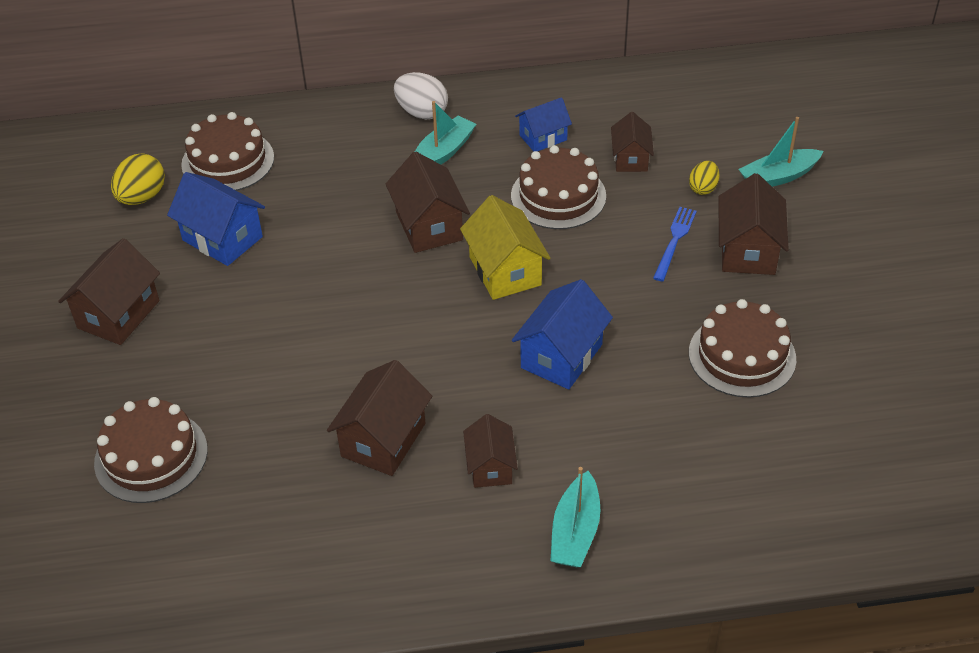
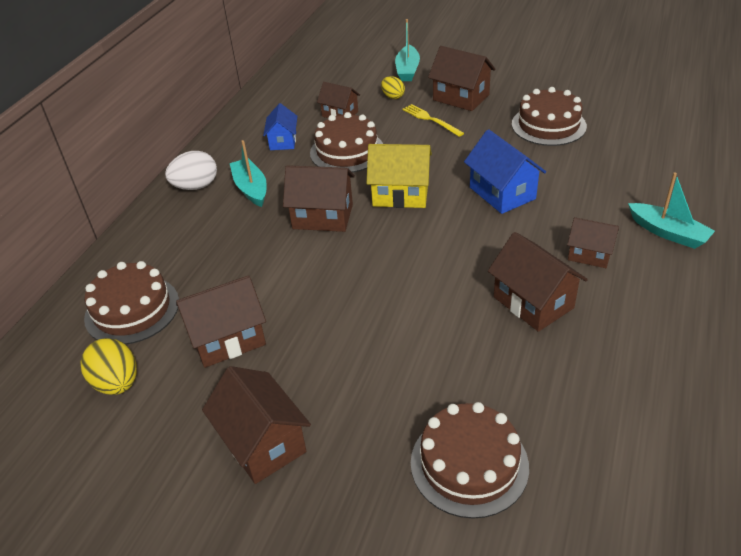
camera: 60 degrees left, 5 degrees down
blue house [167,172,265,266] -> brown house [176,275,266,368]
blue fork [653,207,697,281] -> yellow fork [402,104,464,137]

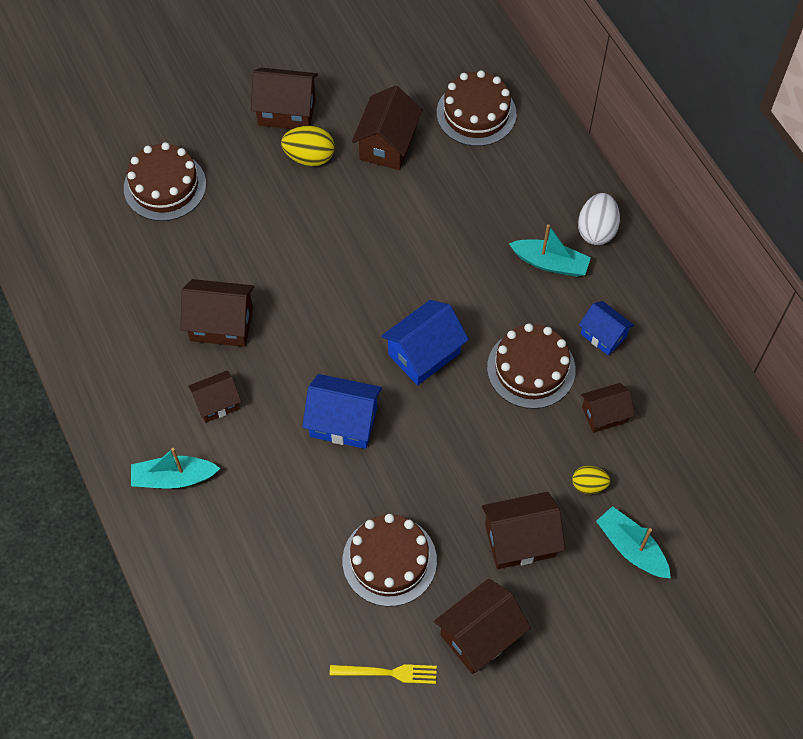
camera: 130 degrees right, 20 degrees up
yellow egg [80,338,137,395] -> yellow egg moved to [281,125,335,166]
brown house [283,165,355,232] -> brown house moved to [434,579,531,674]
yellow house [366,144,432,208] -> blue house [381,300,469,385]
yellow fork [402,104,464,137] -> yellow fork moved to [330,664,437,684]

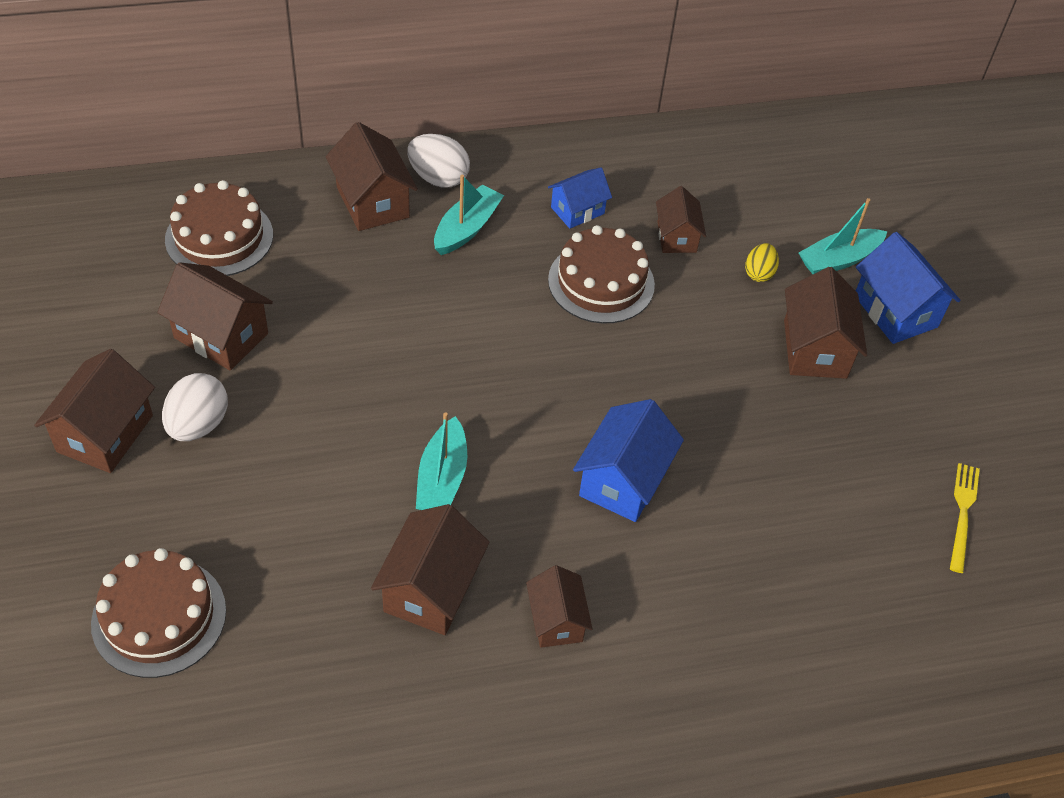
camera: 80 degrees left, 10 degrees down
turquoise boat [131,448,220,489] -> turquoise boat moved to [416,412,467,510]
yellow egg [281,125,335,166] -> white egg [162,373,228,441]
brown cake [343,514,437,607] -> none
blue house [381,300,469,385] -> blue house moved to [856,232,961,344]
brown house [434,579,531,674] -> brown house moved to [326,122,418,231]

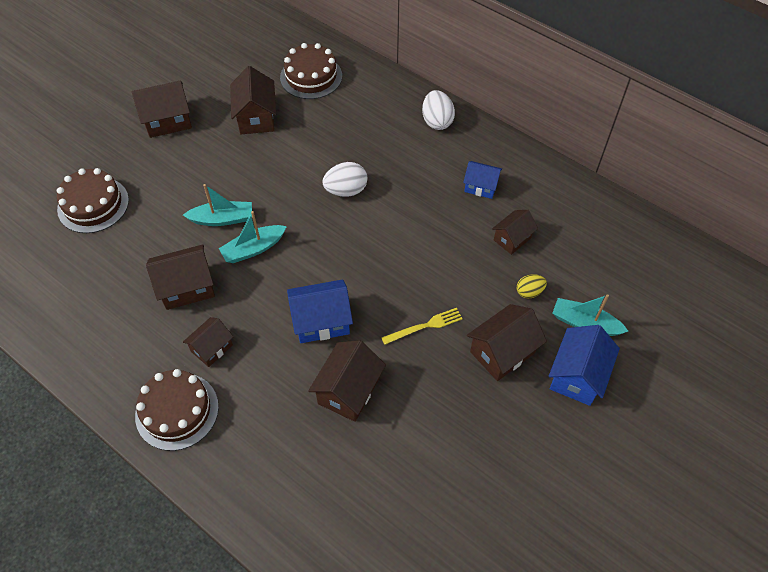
camera: 55 degrees right, 5 degrees up
white egg [162,373,228,441] -> white egg moved to [322,162,368,197]
brown house [326,122,418,231] -> brown house moved to [308,340,386,422]
turquoise boat [434,175,504,255] -> turquoise boat moved to [183,184,252,226]
brown cake [548,225,655,324] -> brown cake moved to [135,369,219,451]
yellow fork [950,463,980,573] -> yellow fork moved to [382,308,463,345]

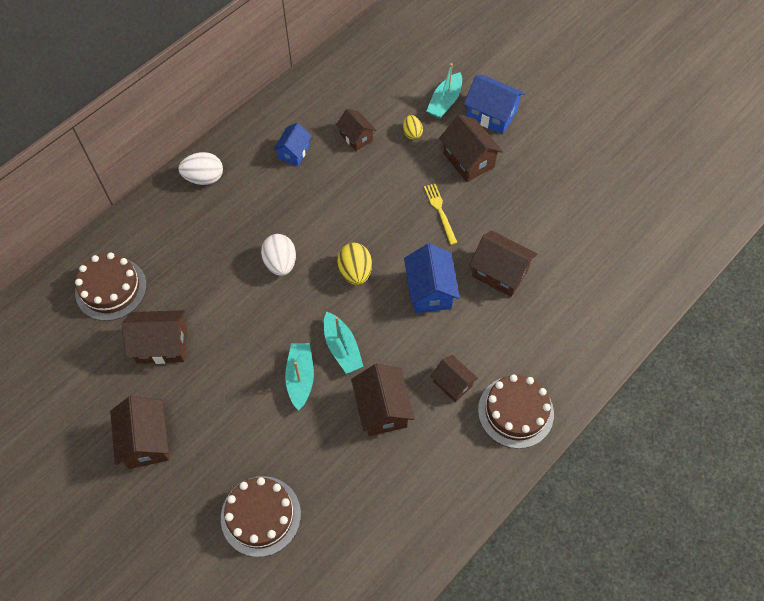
camera: 85 degrees left, 5 degrees up
none -> yellow egg [337,243,372,285]

